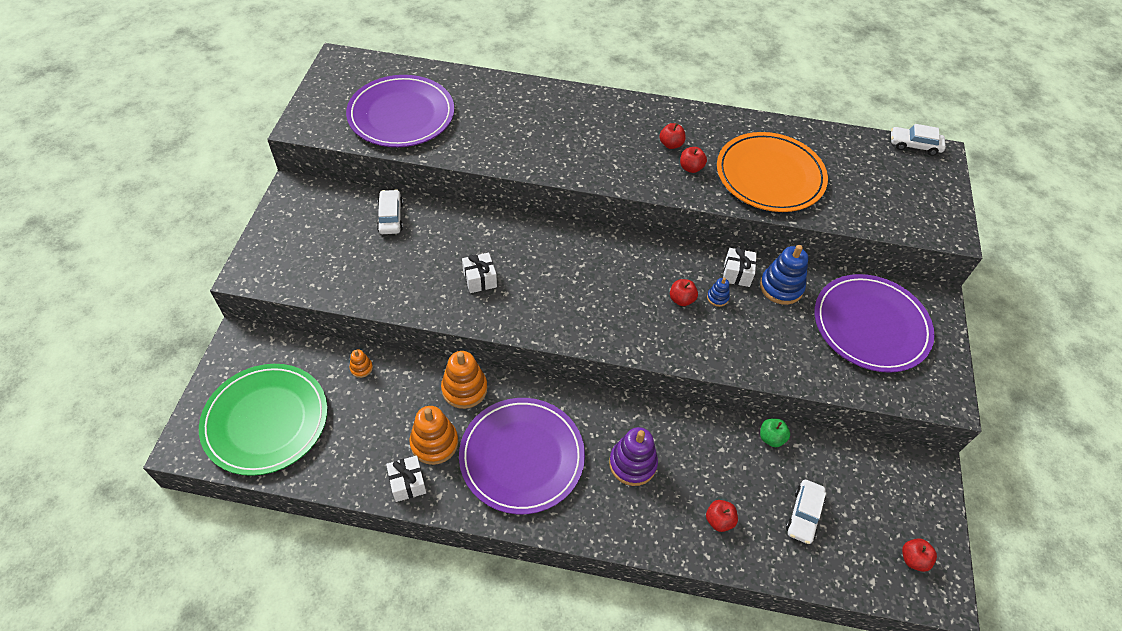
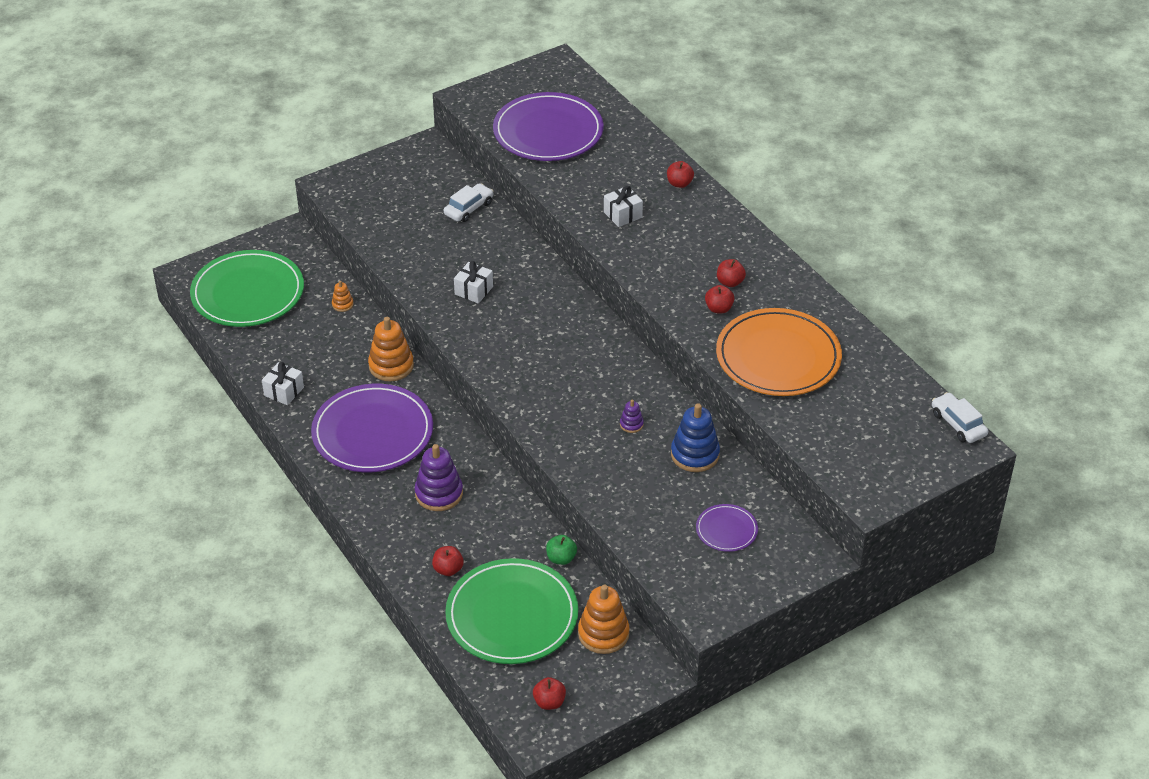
camera: 50 degrees right, 10 degrees down
orange stacking toy [409,406,458,465] -> orange stacking toy moved to [578,585,629,654]
red apple [670,279,698,306] -> red apple moved to [667,161,694,188]
blue stacking toy [707,278,730,307] -> purple stacking toy [620,400,644,433]
white gift [723,247,757,287] -> white gift moved to [604,186,643,227]
white car [786,480,826,544] -> green plate [445,558,578,664]
purple plate [815,274,935,373] -> purple plate [696,504,758,552], size x0.47

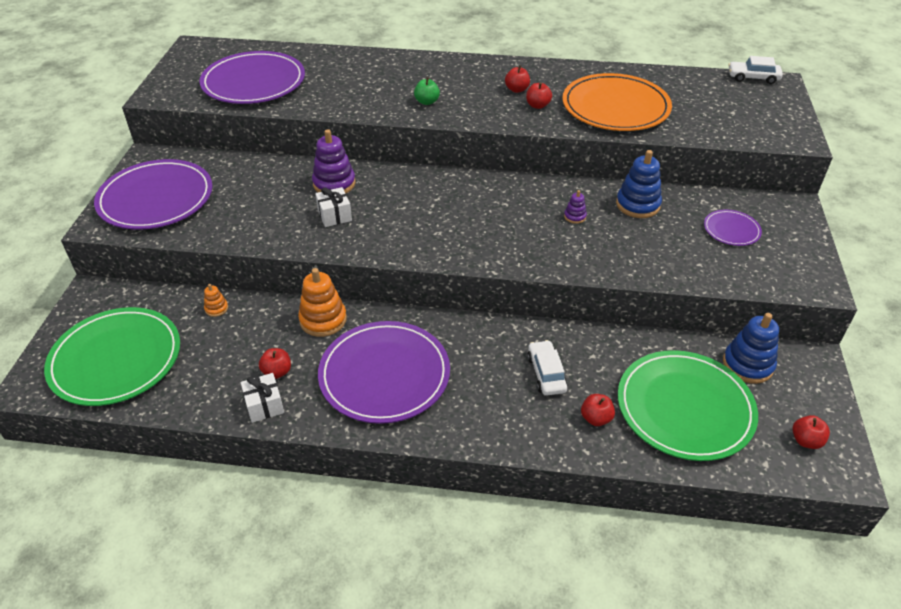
camera: 50 degrees left, 0 degrees up
purple stacking toy [415,444,463,511] -> purple stacking toy moved to [312,129,356,194]
white car [444,183,494,222] -> white car moved to [527,340,568,396]
green apple [546,535,577,565] -> green apple moved to [414,77,440,105]
orange stacking toy [578,585,629,654] -> blue stacking toy [723,313,779,384]
white gift [604,186,643,227] -> none
red apple [667,161,694,188] -> red apple moved to [259,348,291,379]
none -> purple plate [94,159,213,230]

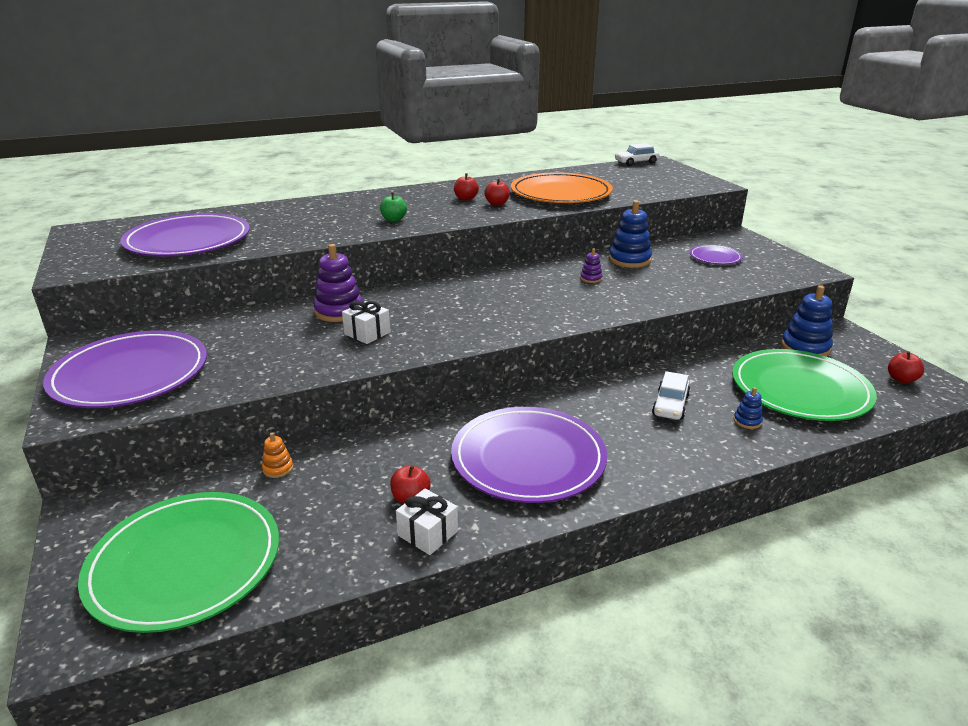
camera: 30 degrees left, 15 degrees down
orange stacking toy [298,268,347,337] -> none
white car [527,340,568,396] -> white car turned 120 degrees counterclockwise [652,371,690,420]
red apple [581,394,615,426] -> blue stacking toy [734,387,763,429]

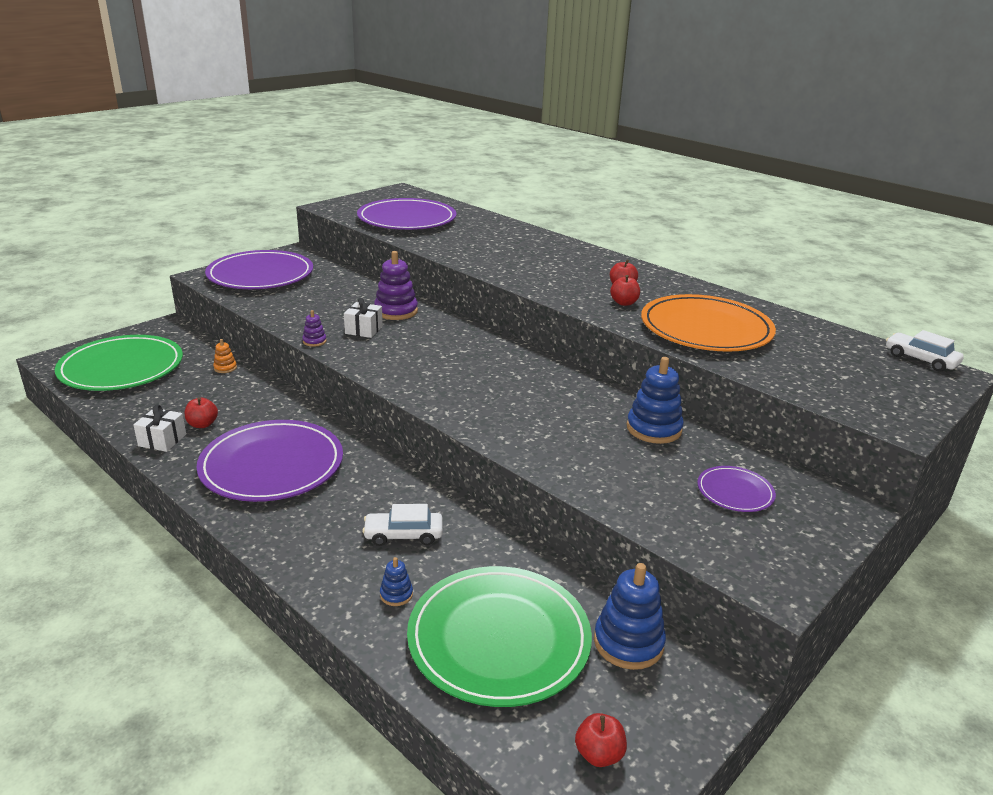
camera: 65 degrees right, 0 degrees up
green apple [380,193,407,222] -> none
purple stacking toy [580,248,603,283] -> purple stacking toy moved to [302,310,327,347]

